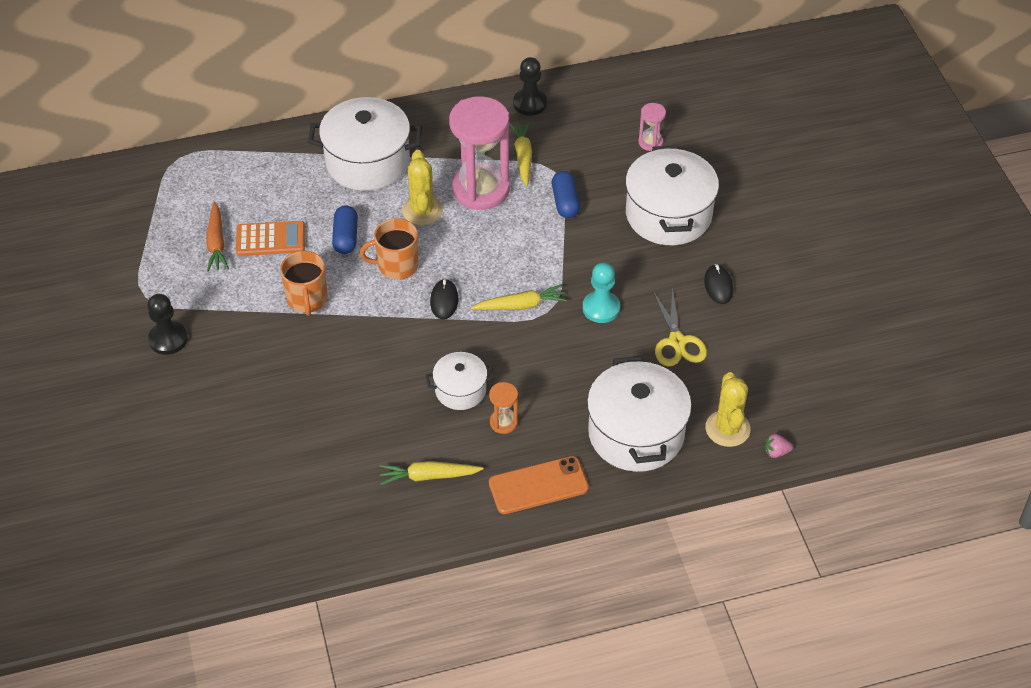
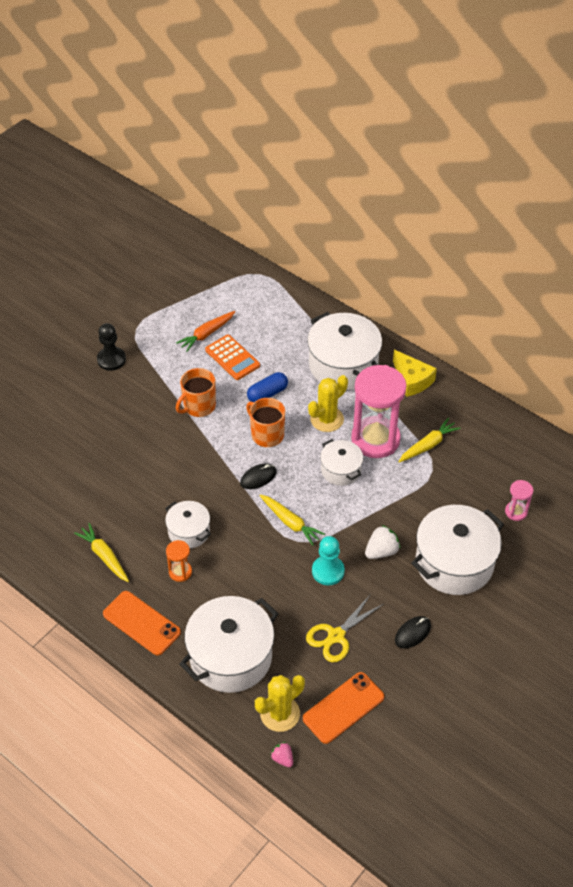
camera: 55 degrees right, 0 degrees up
black pawn [513,57,547,115] -> none
blue capsule [552,171,580,218] -> none
none -> orange phone [303,672,385,744]
none -> white pot [320,439,363,486]
none -> white strawberry [365,525,400,559]
none -> yellow cheese [393,350,437,397]

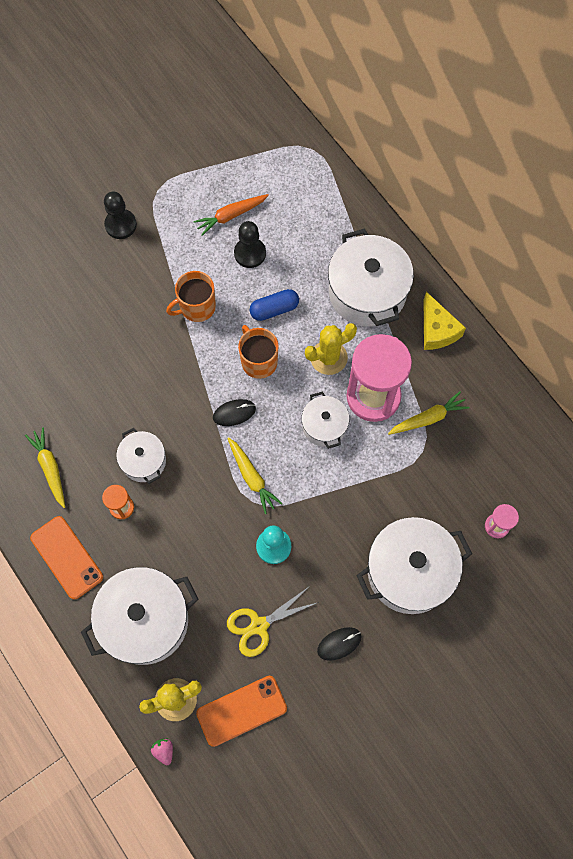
camera: 15 degrees right, 20 degrees up
orange calculator [205,335,260,380] -> black pawn [234,221,266,268]
white strawberry [365,525,400,559] -> none

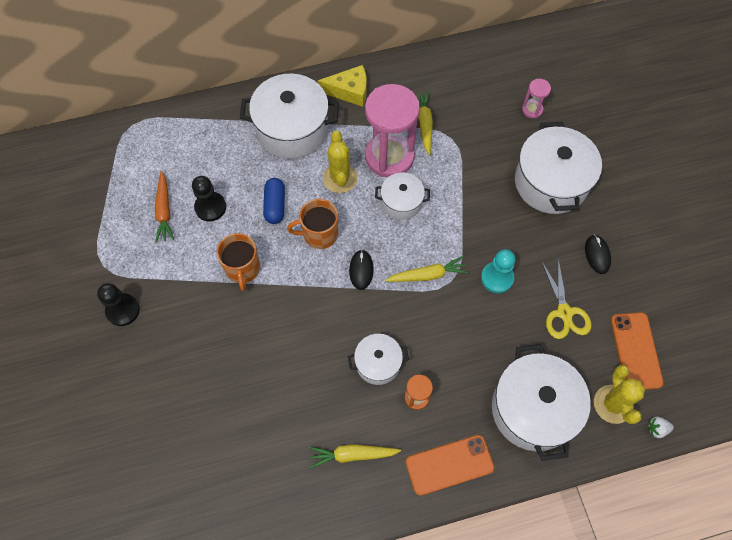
camera: 70 degrees left, 5 degrees down
pink strawberry [151,738,173,765] -> white strawberry [648,417,674,438]

